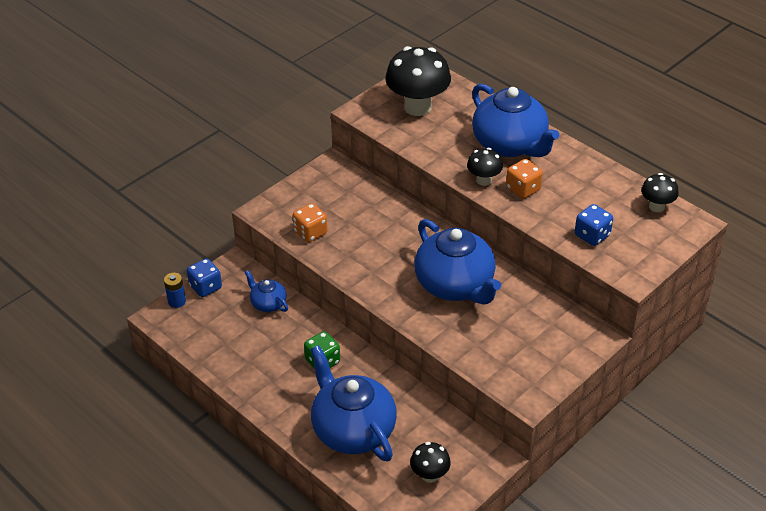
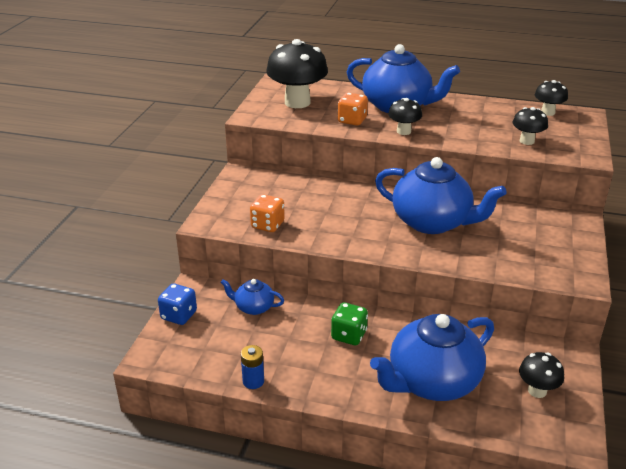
camera: 30 degrees left, 10 degrees down
blue battery [164,273,186,308] -> blue battery moved to [241,345,264,389]
blue teapot [311,345,397,462] -> blue teapot turned 60 degrees counterclockwise [370,314,494,401]
orange dice [506,159,543,199] -> orange dice moved to [338,93,368,126]
blue dice [575,204,613,246] -> black mushroom [512,107,548,145]

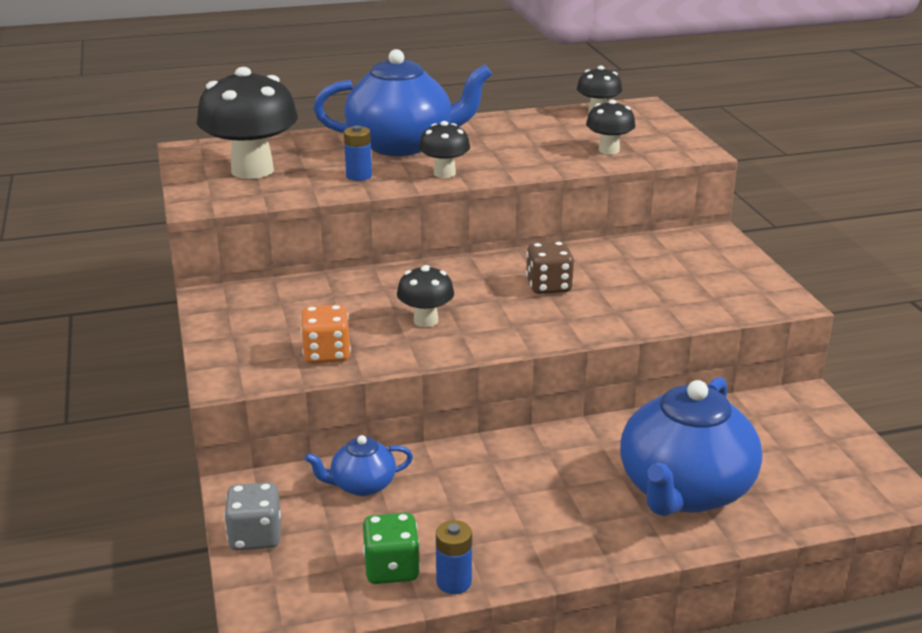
camera: 30 degrees left, 5 degrees down
blue dice [158,284,197,325] -> grey dice [224,482,281,550]
green dice [331,302,368,345] -> green dice moved to [363,513,420,584]
orange dice [338,93,368,126] -> blue battery [344,125,372,181]
blue teapot [375,157,507,234] -> brown dice [526,241,574,294]
black mushroom [519,352,564,398] -> black mushroom moved to [397,265,454,327]

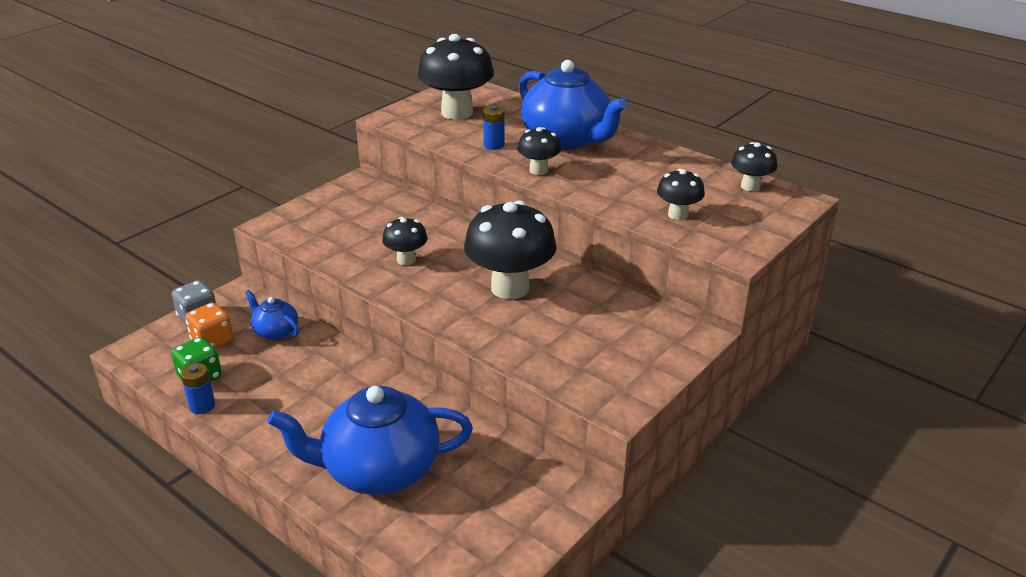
camera: 55 degrees right, 5 degrees up
orange dice [300,305,351,363] -> orange dice moved to [185,303,233,348]
brown dice [526,241,574,294] -> black mushroom [464,200,557,299]

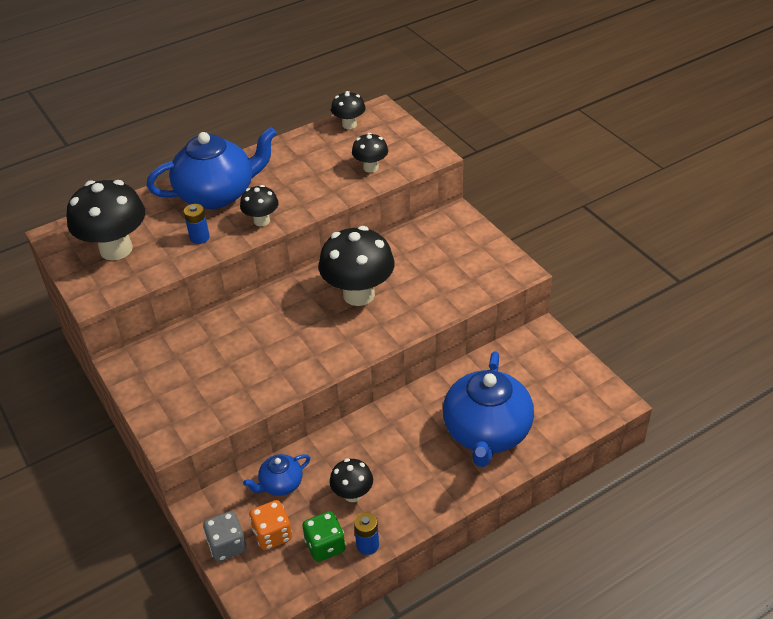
camera: 70 degrees left, 10 degrees up
black mushroom [382,217,428,265] -> black mushroom moved to [330,458,373,502]

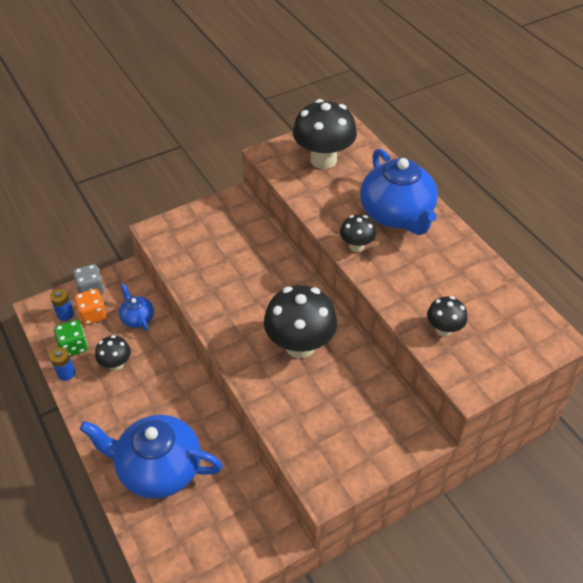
camera: 90 degrees right, 5 degrees up
blue battery [184,204,210,244] -> blue battery moved to [50,289,74,321]
black mushroom [331,91,366,129] -> none

